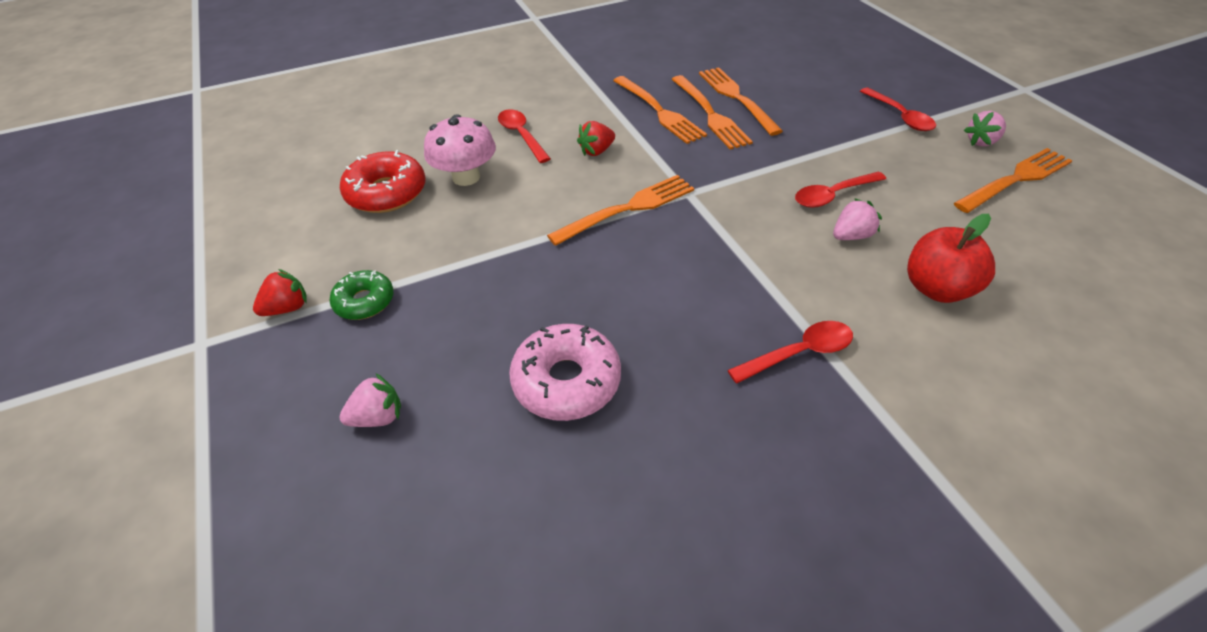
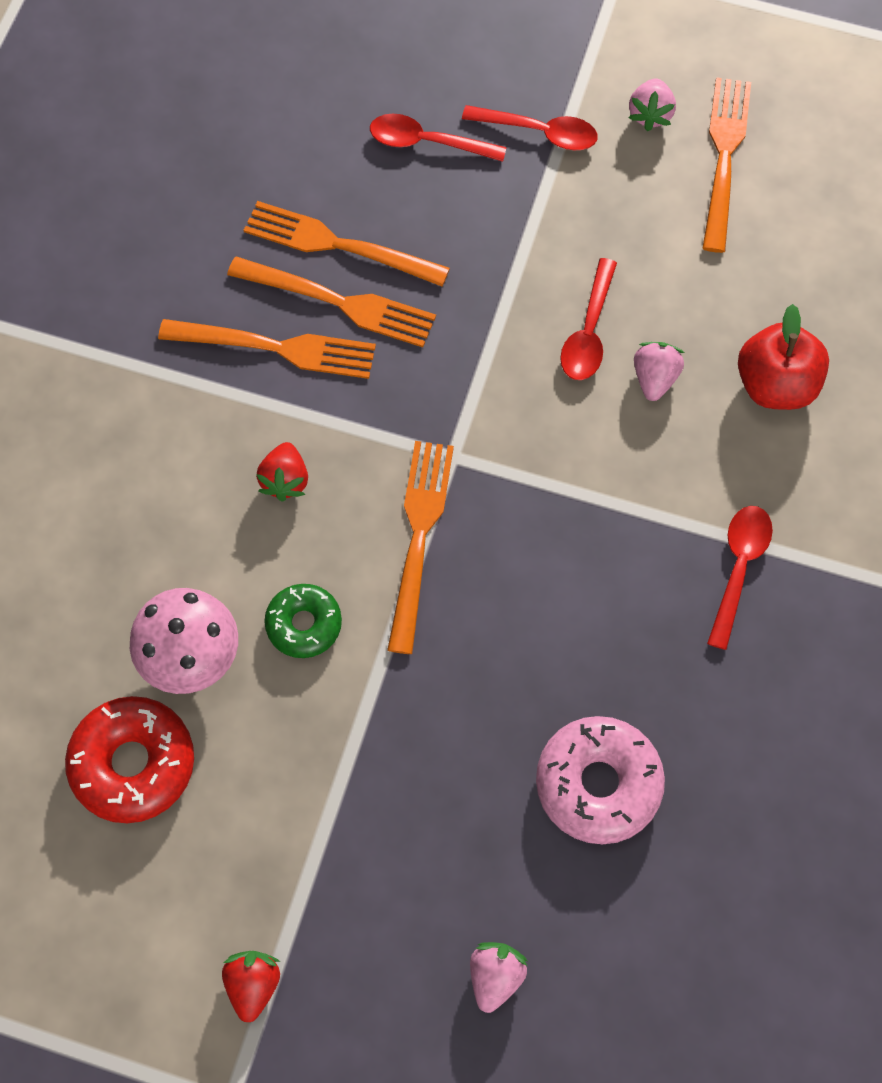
camera: 50 degrees left, 20 degrees up
green donut [330,270,394,320] -> green donut moved to [264,584,342,658]
red spoon [498,110,551,163] -> red spoon moved to [370,114,507,162]

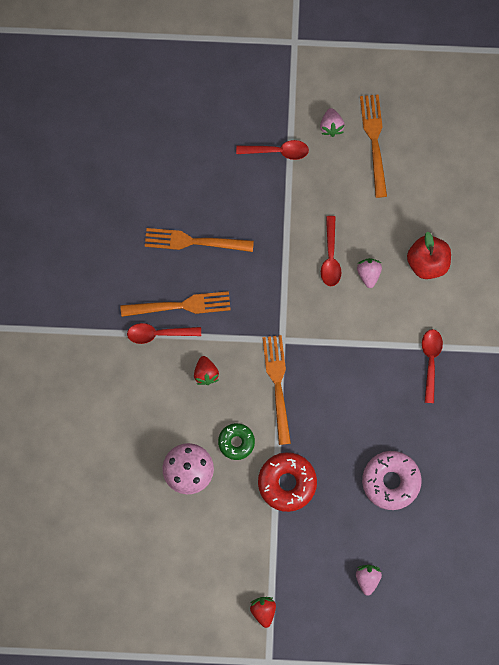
camera: 15 degrees left, 10 degrees up
red donut [65,696,194,823] -> red donut moved to [258,452,317,512]
orange fork [227,256,436,347] -> none
red spoon [370,114,507,162] -> red spoon moved to [127,323,201,344]

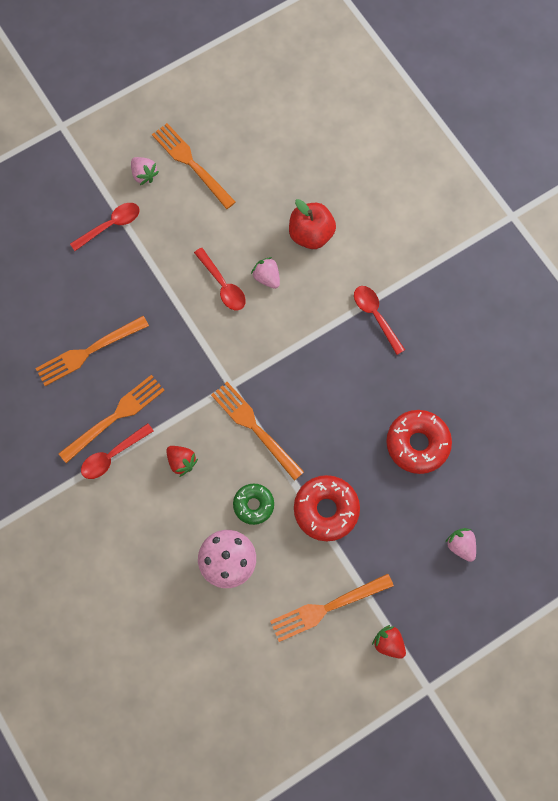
camera: 35 degrees left, 5 degrees down
pink donut [362,451,422,510] -> red donut [386,410,452,474]
none -> orange fork [270,574,394,642]

